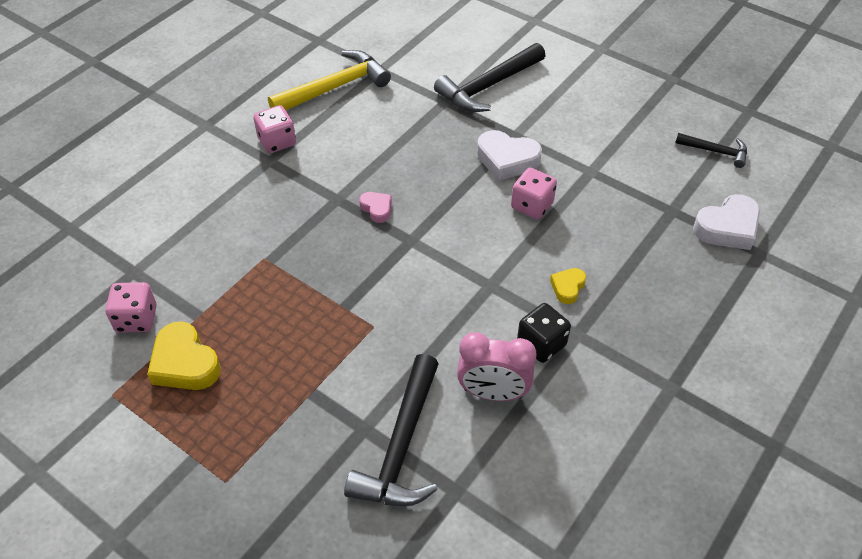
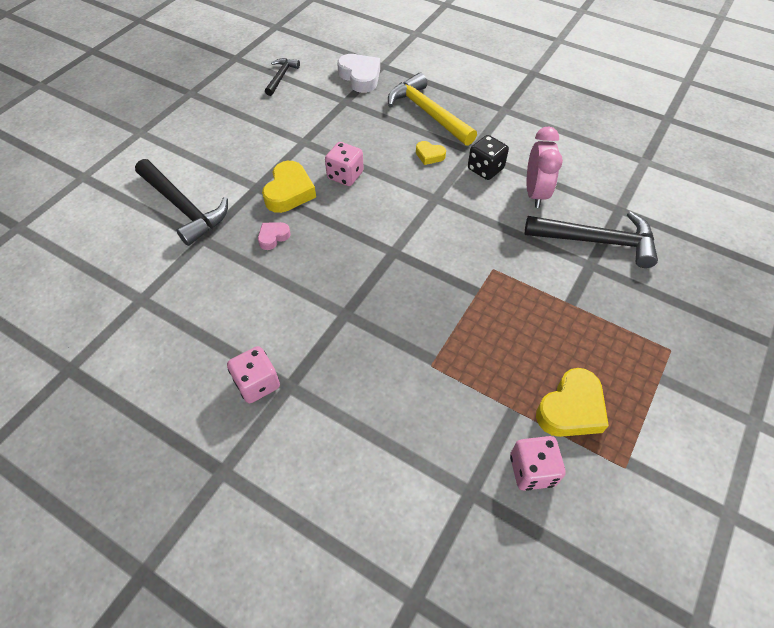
camera: 95 degrees left, 5 degrees up
yellow hammer [268,50,391,110] -> yellow hammer moved to [388,73,477,146]
pink heart [359,192,392,223] -> pink heart moved to [258,222,291,250]
white heart [477,130,542,181] -> yellow heart [262,161,316,213]

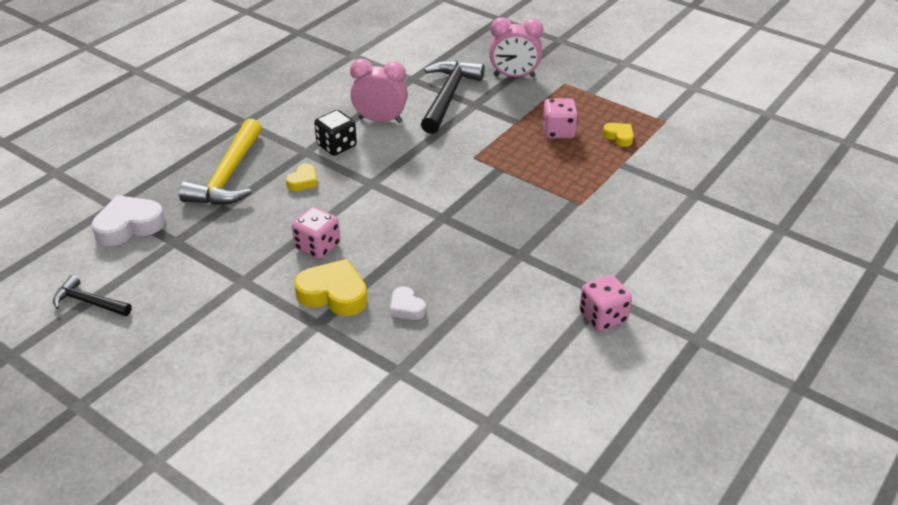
camera: 85 degrees left, 15 degrees down
black hammer [135,159,228,246] -> none
pink heart [258,222,291,250] -> white heart [390,286,426,320]
yellow hammer [388,73,477,146] -> yellow hammer turned 45 degrees counterclockwise [179,119,262,205]
pink dice [510,436,566,491] -> pink dice moved to [542,98,578,139]
yellow heart [536,368,609,437] -> yellow heart [603,123,634,147], size x0.55
none -> pink clock [489,17,543,78]

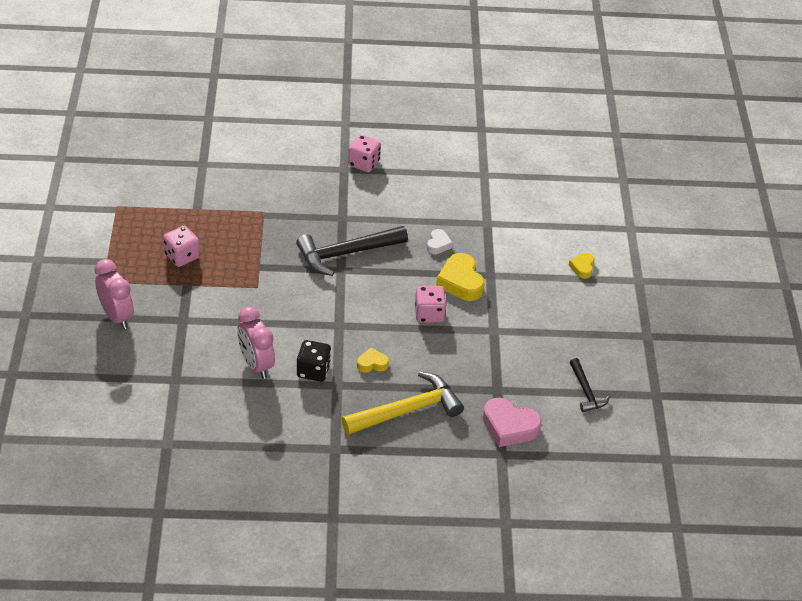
camera: 130 degrees left, 5 degrees up
white heart [92,195,165,246] -> pink heart [483,398,542,447]
black hammer [421,60,485,134] -> black hammer moved to [296,226,408,276]
yellow heart [603,123,634,147] -> yellow heart moved to [569,253,595,279]

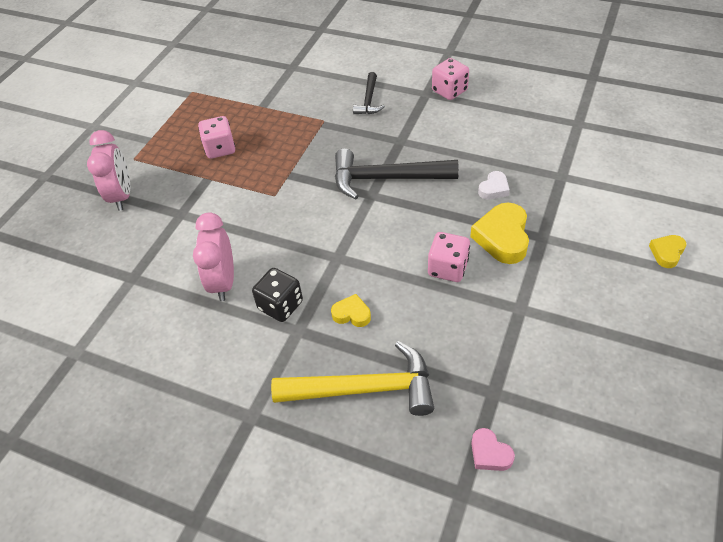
camera: 30 degrees right, 5 degrees up
pink heart [483,398,542,447] -> pink heart [471,428,515,471], size x0.55
black hammer [570,358,610,412] -> black hammer moved to [353,72,385,114]

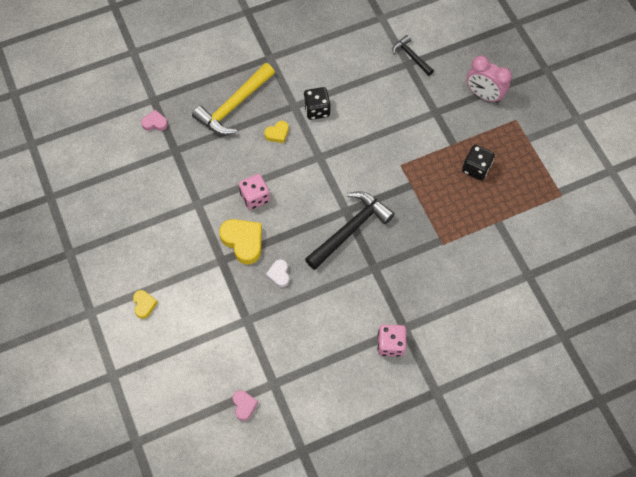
camera: 130 degrees right, 15 degrees up
pink clock [193,212,234,301] -> none
pink dice [198,116,235,159] -> black dice [462,145,495,180]
black hammer [353,72,385,114] -> black hammer moved to [393,35,434,76]
none -> pink heart [233,390,258,421]

